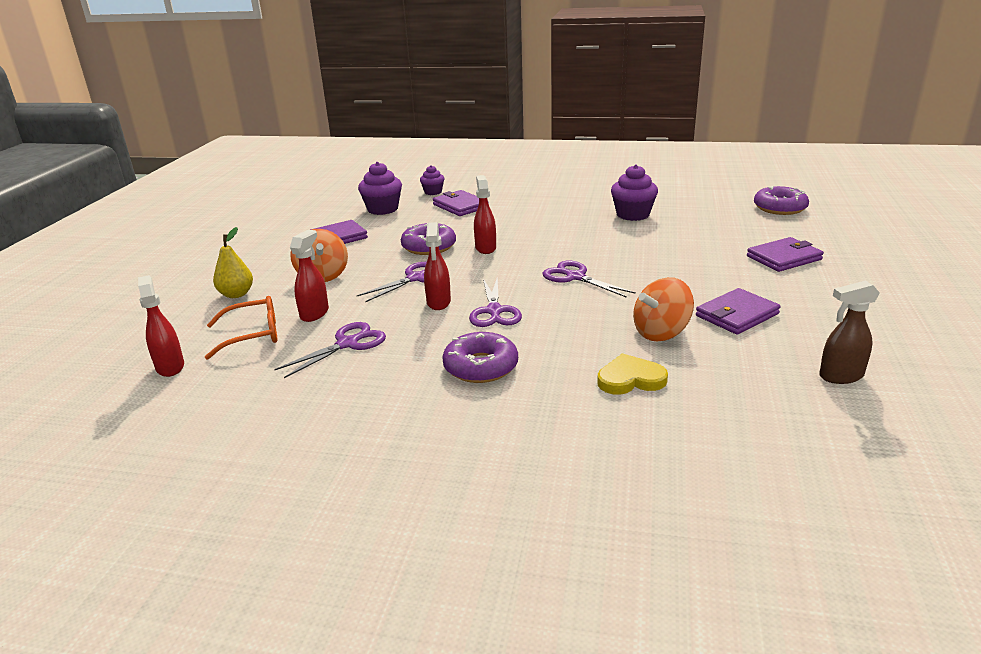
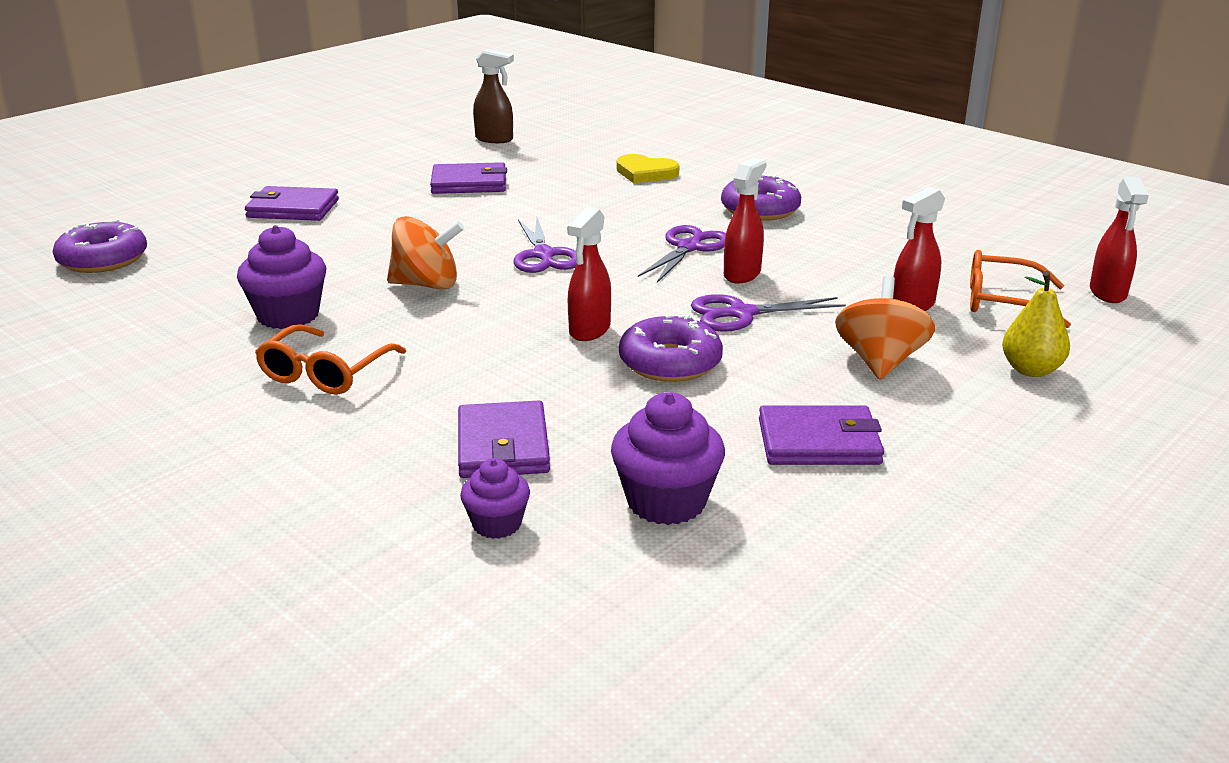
camera: 150 degrees left, 0 degrees up
purple scissors [274,322,386,378] -> none
orange spinning top [633,277,694,341] -> orange spinning top moved to [387,216,464,290]
none -> orange glasses [255,324,406,395]

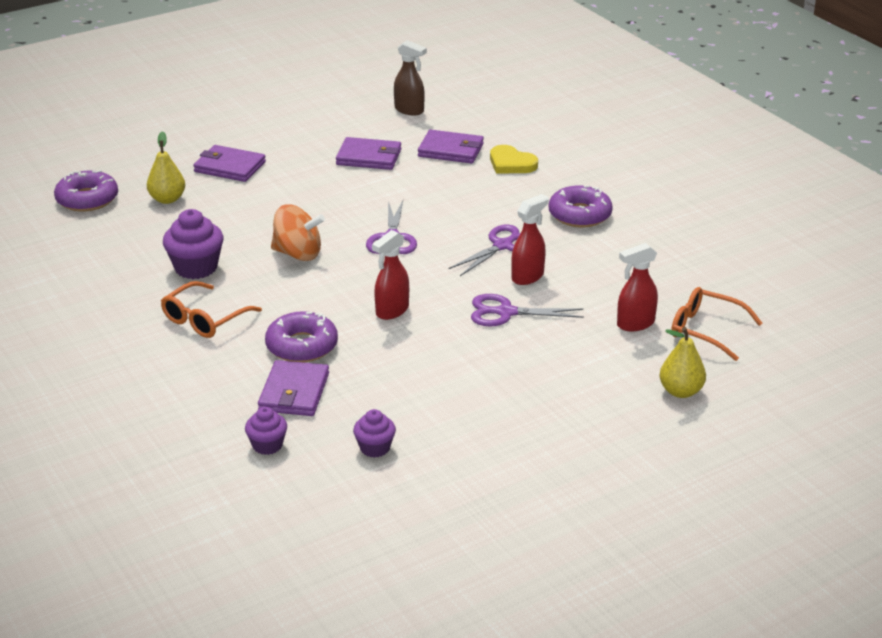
camera: 15 degrees right, 5 degrees up
purple cupcake [611,392,725,525] -> purple cupcake [353,409,396,458], size x0.60
purple donut [619,314,723,382] -> purple donut moved to [265,311,338,362]
purple wallet [759,405,884,465] -> purple wallet moved to [418,130,484,164]
orange spinning top [835,276,935,380] -> none
red spray bottle [1090,176,1149,303] -> none
none -> yellow pear [147,131,185,204]

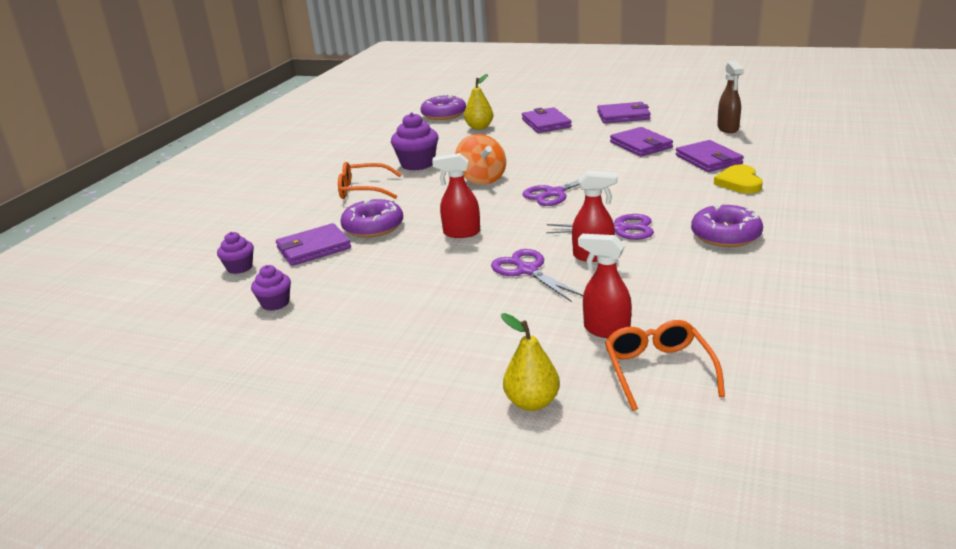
camera: 55 degrees right, 5 degrees down
none -> purple wallet [597,102,651,123]

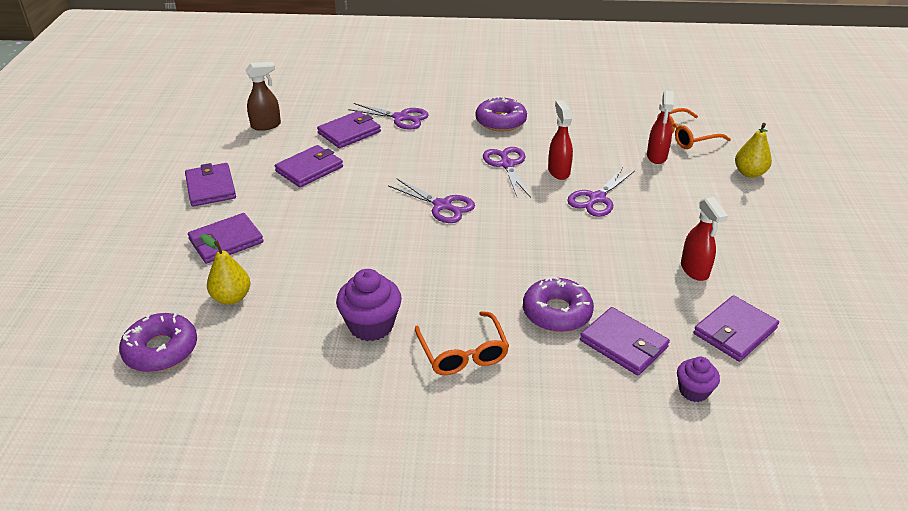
camera: 110 degrees left, 10 degrees up
purple cupcake [251,265,291,311] -> purple wallet [694,295,779,362]
red spray bottle [432,153,480,238] -> red spray bottle moved to [681,197,728,281]
orange spinning top [455,134,506,185] -> none
yellow heart [714,165,763,194] -> purple scissors [348,103,429,130]

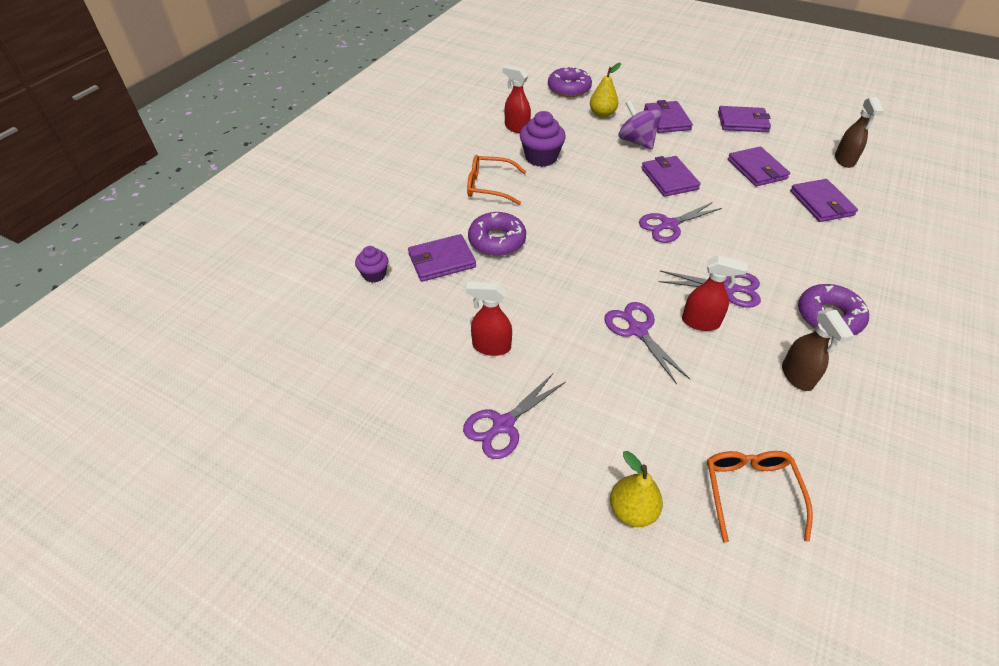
camera: 115 degrees right, 10 degrees up
purple scissors [348,103,429,130] -> purple scissors moved to [463,374,566,459]
red spray bottle [647,91,674,164] -> red spray bottle moved to [503,65,531,133]
purple wallet [694,295,779,362] -> purple wallet moved to [641,156,701,197]
none -> purple spinning top [618,100,661,150]
none -> brown spray bottle [782,309,854,391]

